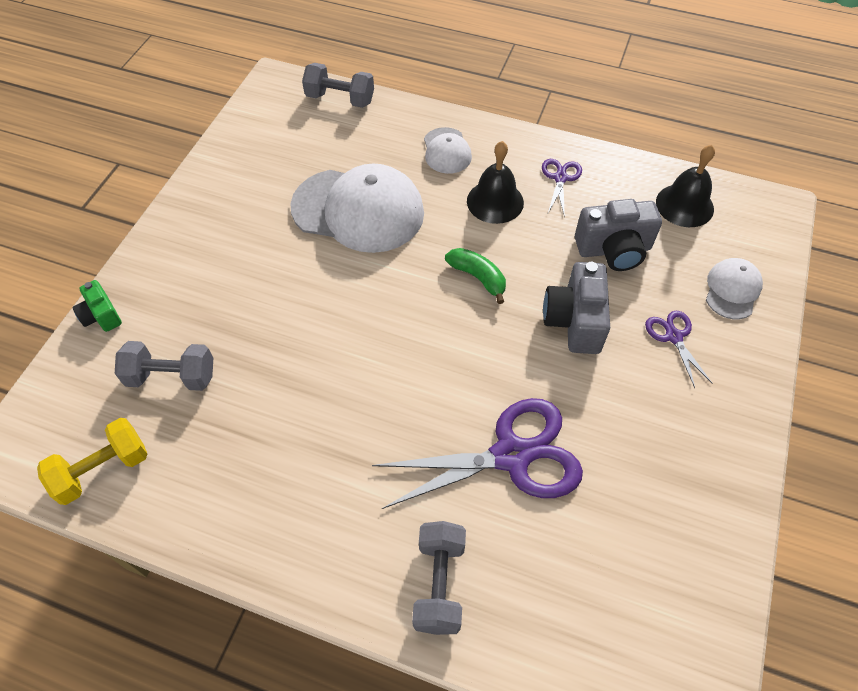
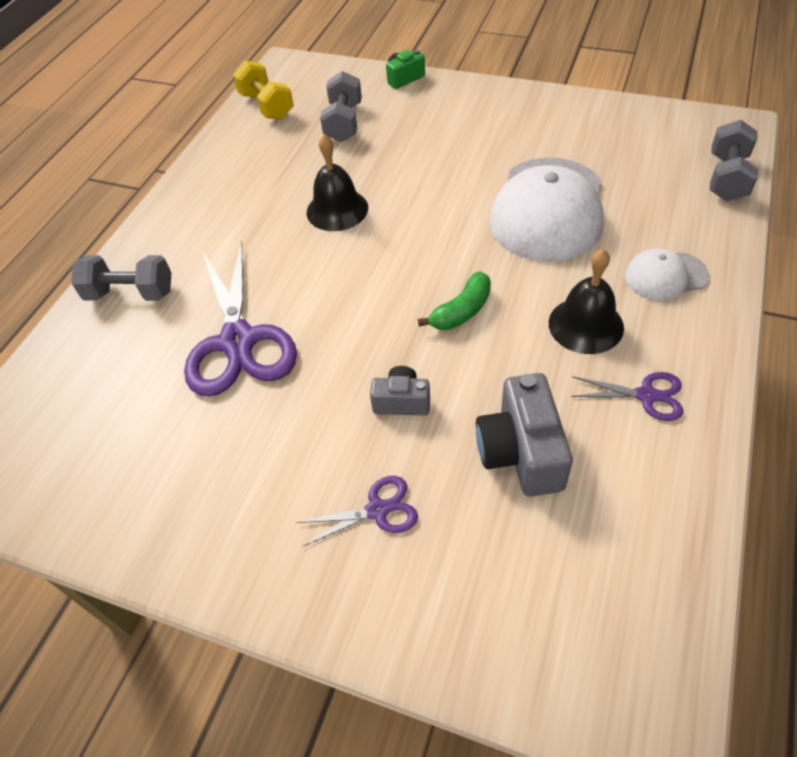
camera: 95 degrees right, 5 degrees down
grey camera [543,262,610,354] -> grey camera [370,366,430,415], size x0.58
black bell [656,145,715,227] -> black bell moved to [307,134,368,231]
white cap [706,258,763,319] -> none

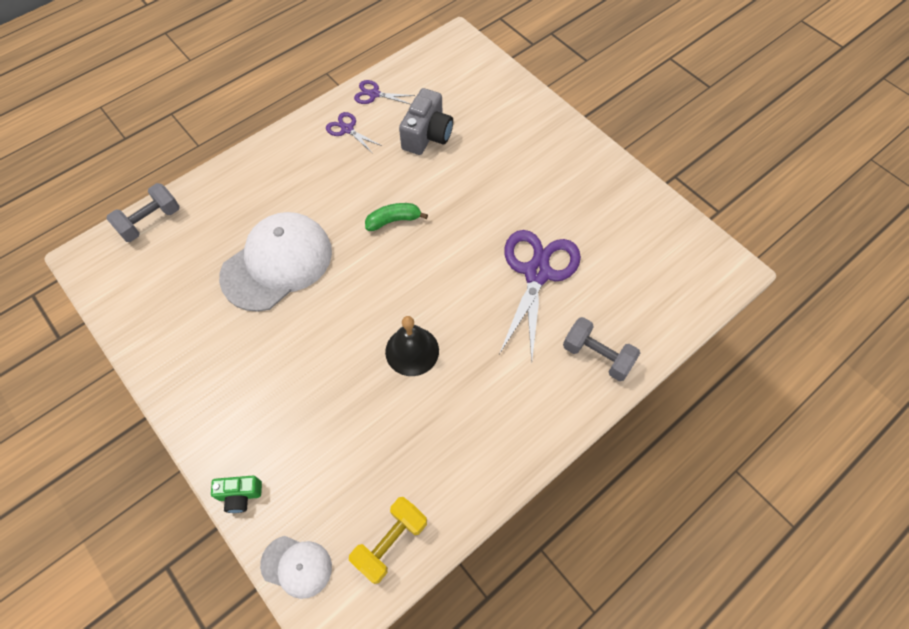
camera: 155 degrees left, 10 degrees up
yellow dumbbell [233,60,294,120] -> yellow dumbbell turned 45 degrees clockwise [349,497,427,584]
purple scissors [296,476,418,546] -> purple scissors moved to [354,80,415,104]
grey dumbbell [320,71,362,142] -> none
grey camera [370,366,430,415] -> none
black bell [549,249,624,354] -> none
white cap [625,248,709,301] -> white cap moved to [260,536,332,599]

